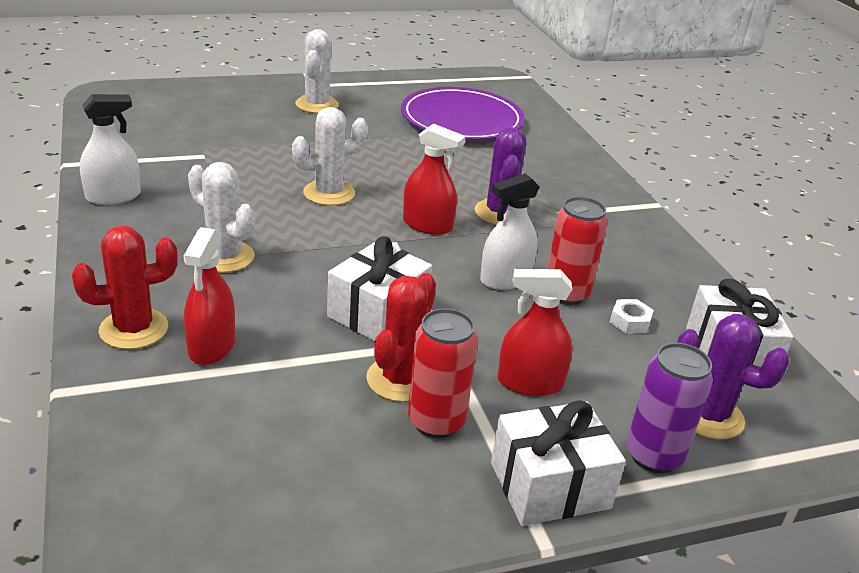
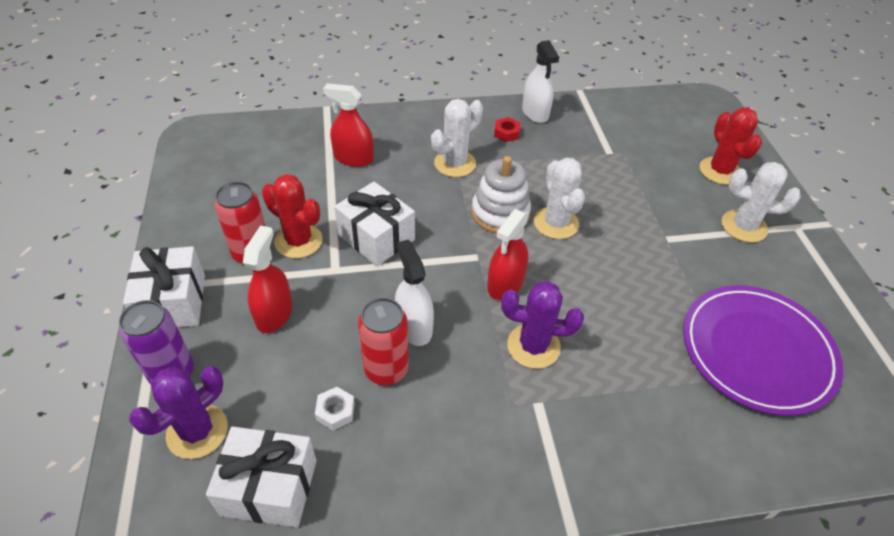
camera: 100 degrees right, 15 degrees up
red cactus [72,226,178,349] -> red cactus moved to [700,107,762,185]
none -> white stacking toy [471,156,531,233]
none -> red nut [494,117,521,142]

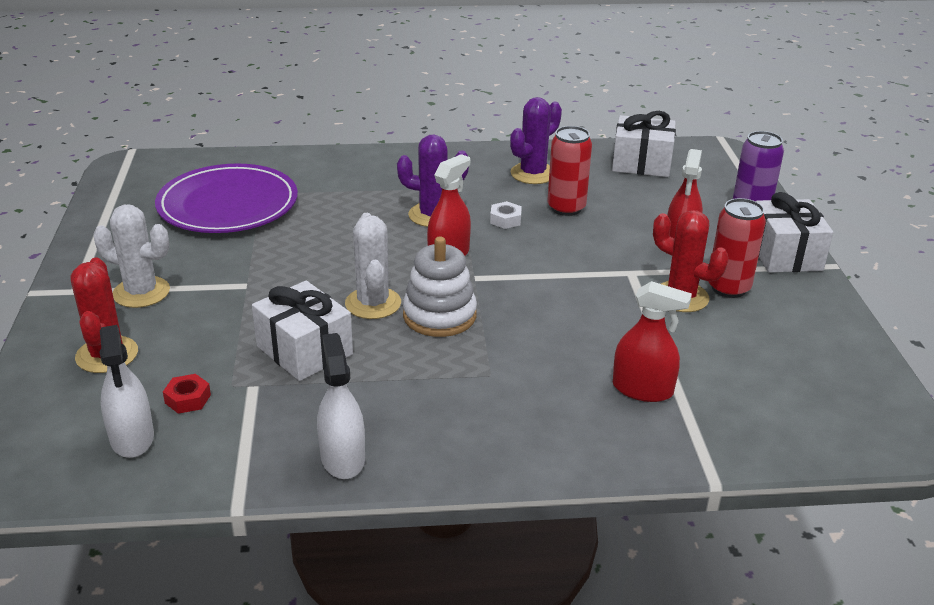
camera: 175 degrees left, 15 degrees down
purple cactus [129,366,228,459] -> purple cactus moved to [510,97,562,184]
white nut [315,387,355,430] -> white nut moved to [490,201,522,229]
white gift [334,181,415,266] -> white gift moved to [252,281,353,381]
white spray bottle [395,240,434,346] -> white spray bottle moved to [99,325,154,458]
white cactus [431,99,483,177] -> none
red nut [494,117,521,142] -> red nut moved to [163,374,211,414]

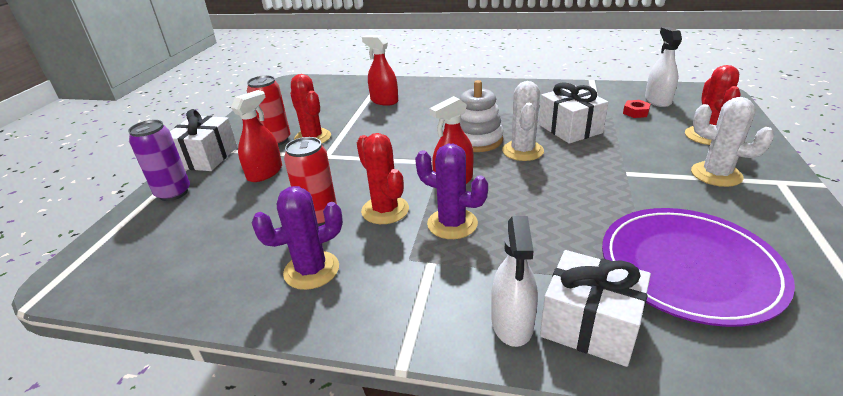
camera: 160 degrees left, 0 degrees up
white spray bottle [317,333,365,479] -> white spray bottle moved to [491,216,538,347]
white nut [490,201,522,229] -> red cactus [357,133,409,224]
white gift [612,111,676,177] -> white gift moved to [540,250,651,367]

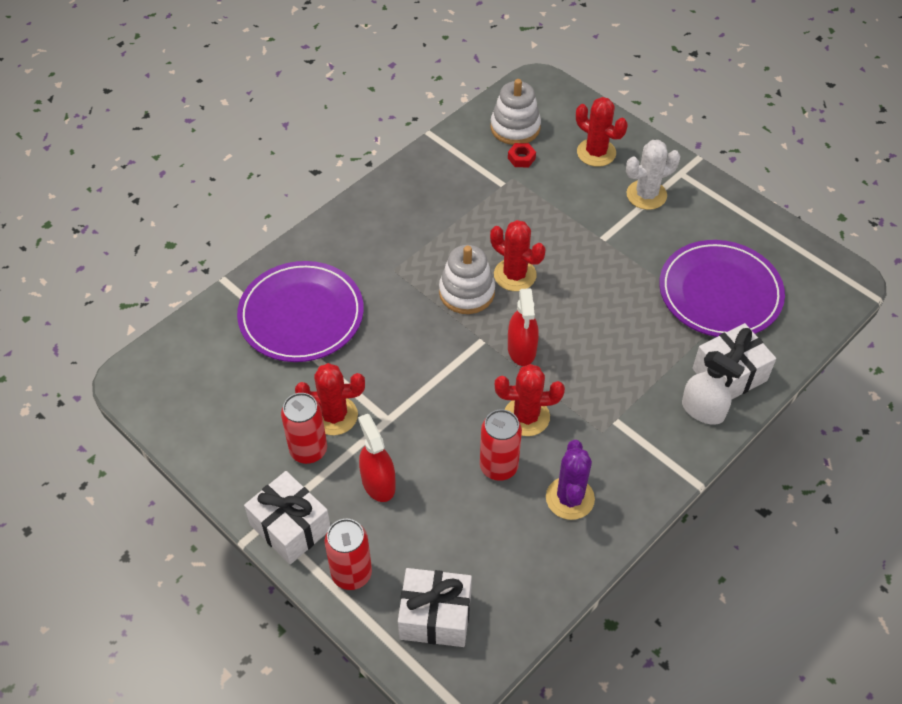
camera: 60 degrees left, 20 degrees up
purple can [128,120,190,201] -> red can [325,519,372,590]
red spray bottle [362,35,398,106] -> purple plate [237,261,364,362]
purple cactus [415,144,488,239] -> none
white cactus [502,81,544,161] -> red cactus [490,220,545,291]
white gift [539,82,608,144] -> white gift moved to [398,568,472,647]
white spray bottle [645,27,682,107] -> white stacking toy [490,79,541,145]

